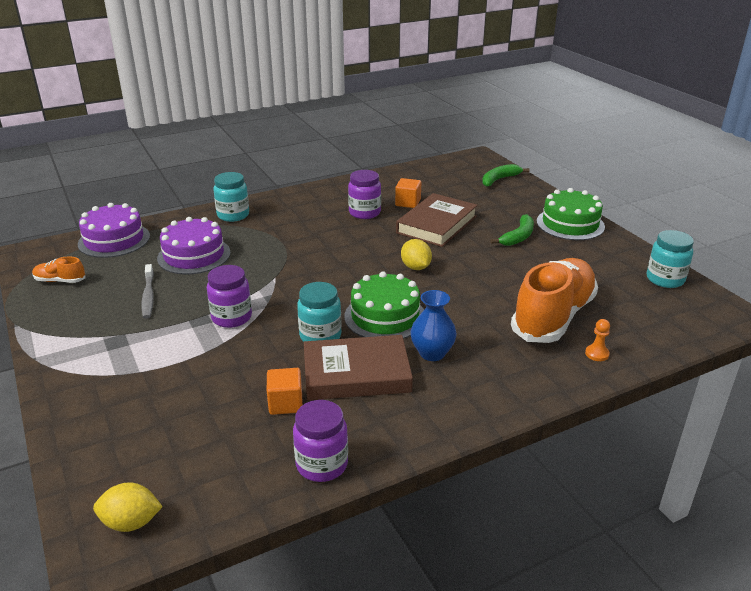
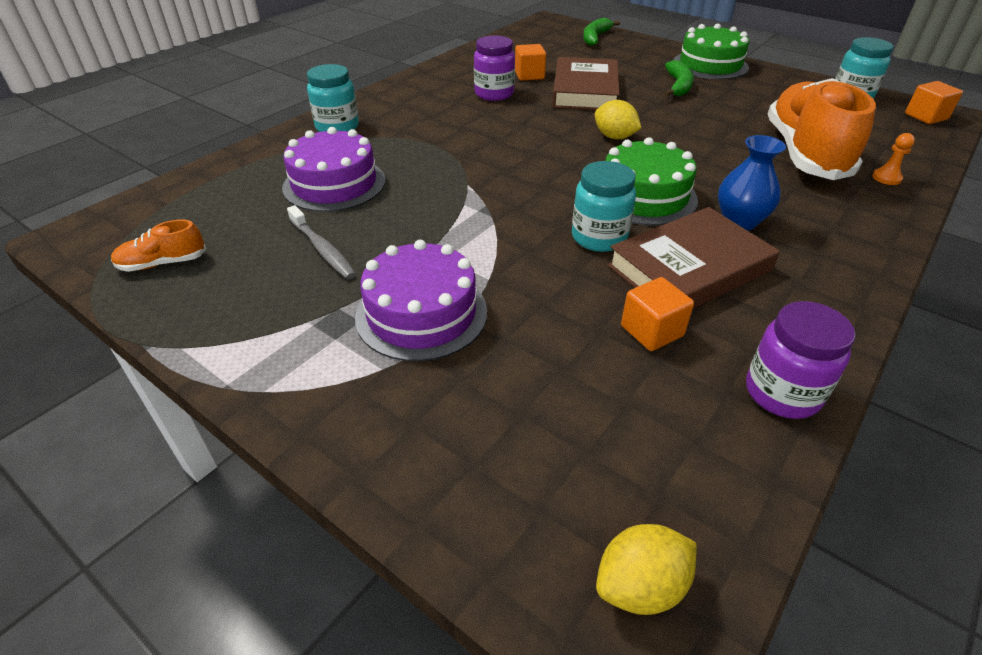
camera: 25 degrees left, 10 degrees up
purple cake [78,203,150,258] -> purple cake moved to [355,240,487,361]
purple jar [207,265,252,328] -> none
none -> orange cube [905,81,963,124]

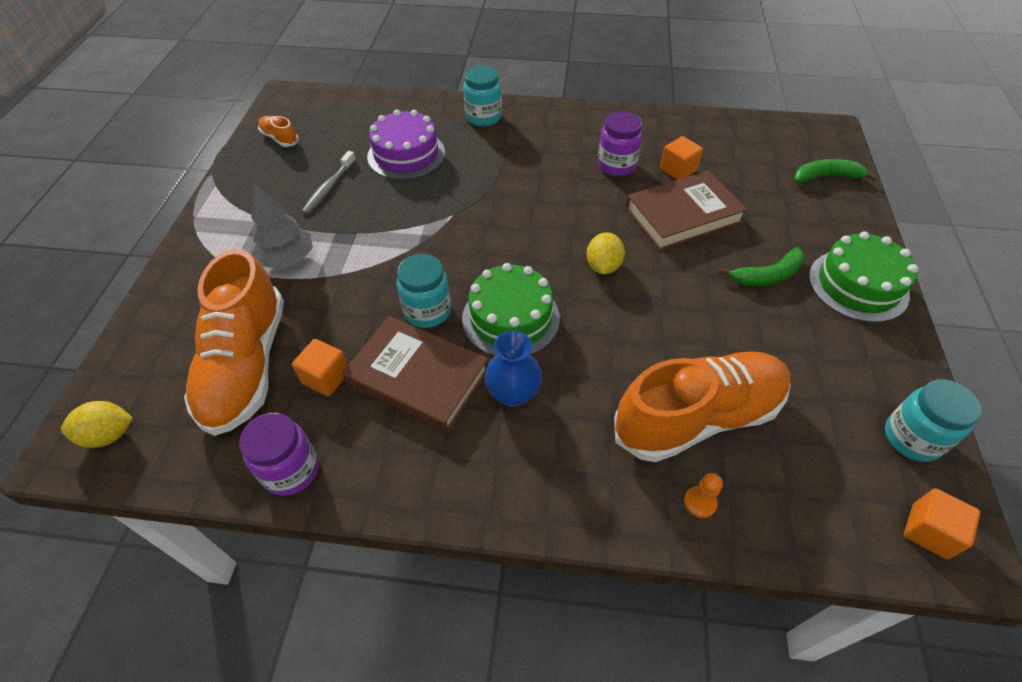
camera: 60 degrees right, 10 degrees up
purple cake [355,240,487,361] -> grey tree [251,184,313,269]
yellow lemon [596,524,697,615] -> yellow lemon turned 45 degrees counterclockwise [61,401,133,448]
none -> orange shoe [184,249,284,436]

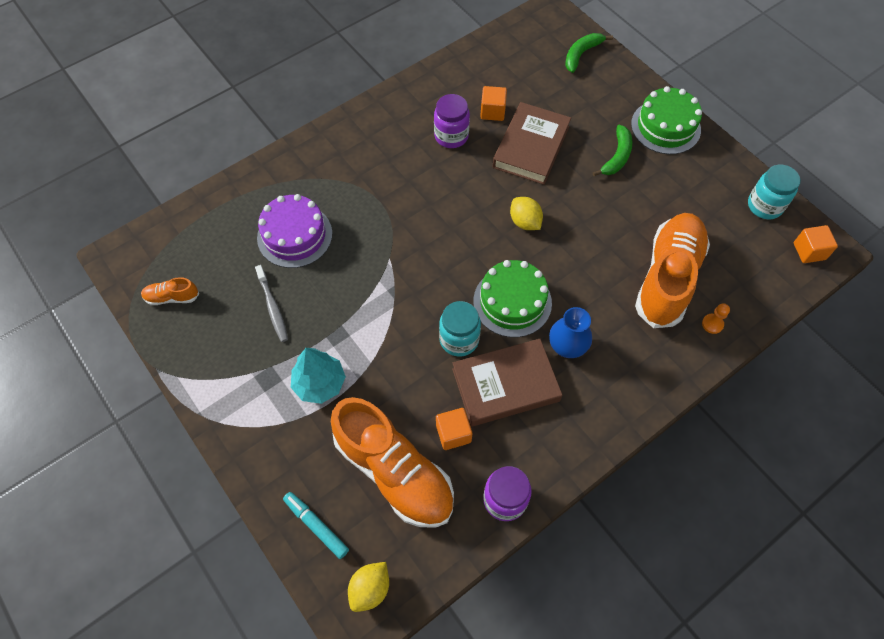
camera: 45 degrees left, 10 degrees up
grey tree [251,184,313,269] -> turquoise tree [291,348,346,404]
turquoise jar [463,65,502,127] -> none
none -> turquoise marker [283,492,349,559]

